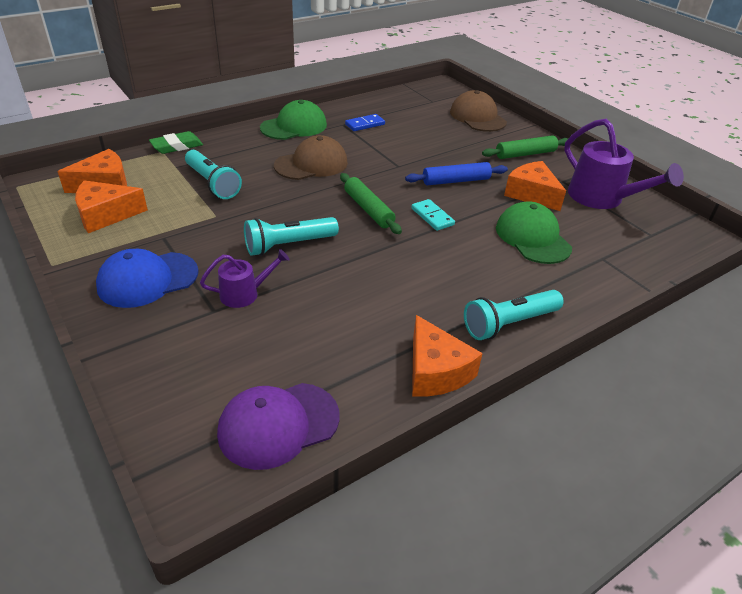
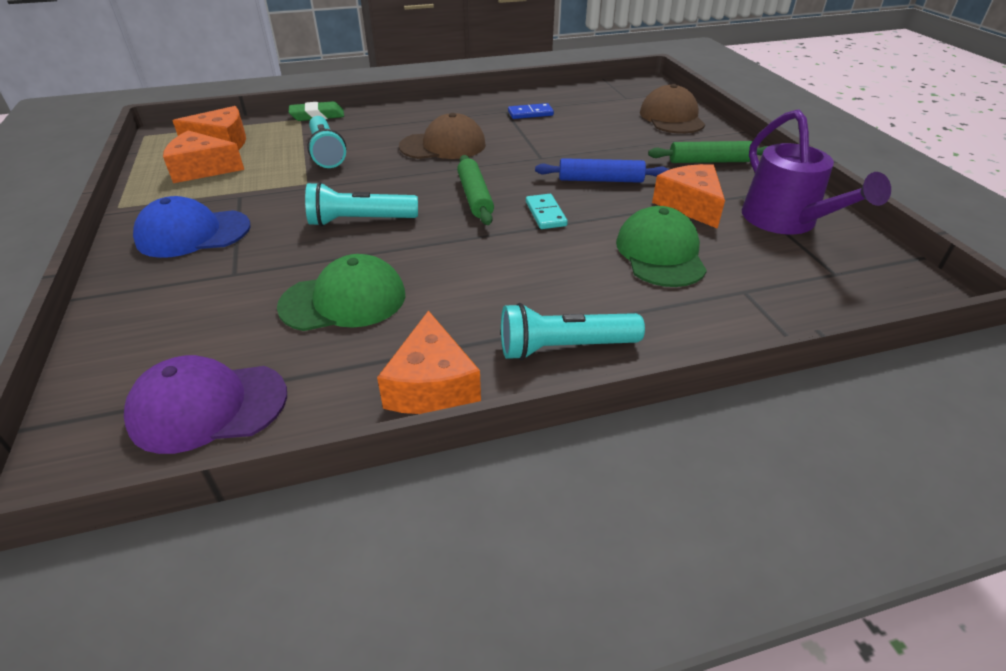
camera: 20 degrees right, 0 degrees up
purple watering can [200,249,290,308] -> none
green cap [260,100,327,140] -> green cap moved to [277,254,405,331]

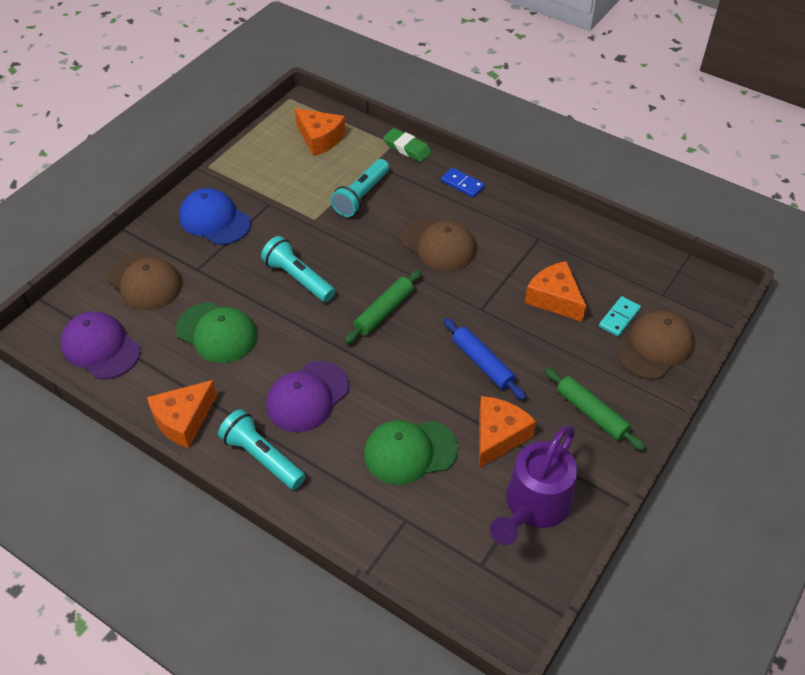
camera: 50 degrees right, 10 degrees up
orange cheese [163,131,244,183] -> orange cheese moved to [525,261,586,322]
blue domino [508,103,554,119] -> blue domino moved to [441,168,485,198]
turquoise domino [526,194,568,229] -> turquoise domino moved to [599,296,641,337]
green cap [616,206,707,287] -> green cap turned 150 degrees counterclockwise [364,420,458,485]
none -> brown cap [107,252,182,310]
none -> purple cap [266,361,350,432]

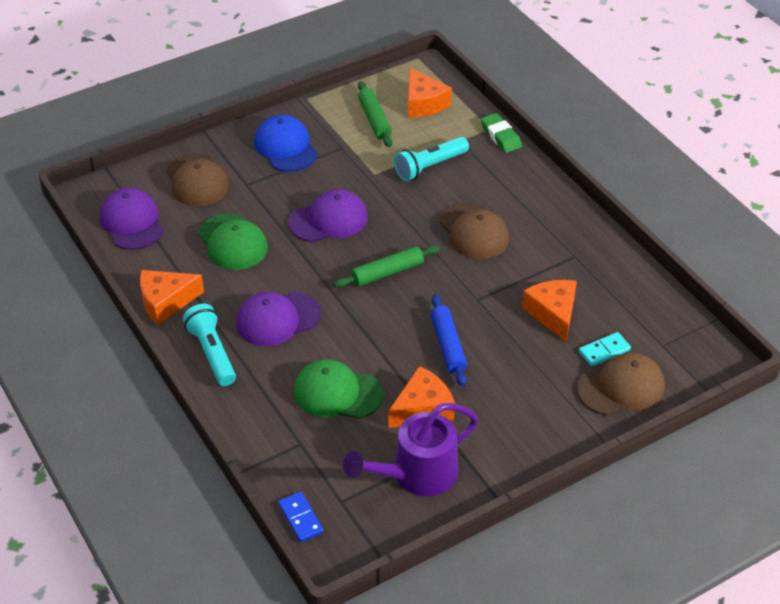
camera: 25 degrees right, 5 degrees down
turquoise flashlight [261,236,335,302] -> purple cap [288,189,368,242]
blue domino [441,168,485,198] -> blue domino moved to [278,492,324,542]
green rolling pin [544,368,645,451] -> green rolling pin moved to [358,81,392,147]

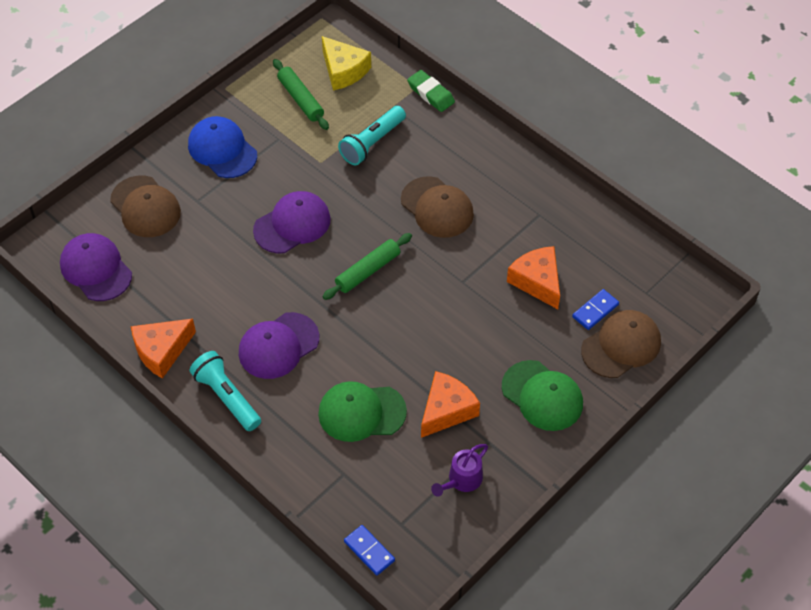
camera: 15 degrees left, 10 degrees up
green cap [198,213,268,270] -> green cap moved to [502,360,583,431]
purple watering can [343,403,478,496] -> purple watering can [431,444,488,497], size x0.55
orange cheese [408,68,452,118] -> yellow cheese [322,36,371,90]
blue rolling pin [431,294,467,386] -> none
turquoise domino [579,332,631,366] -> blue domino [572,289,619,330]

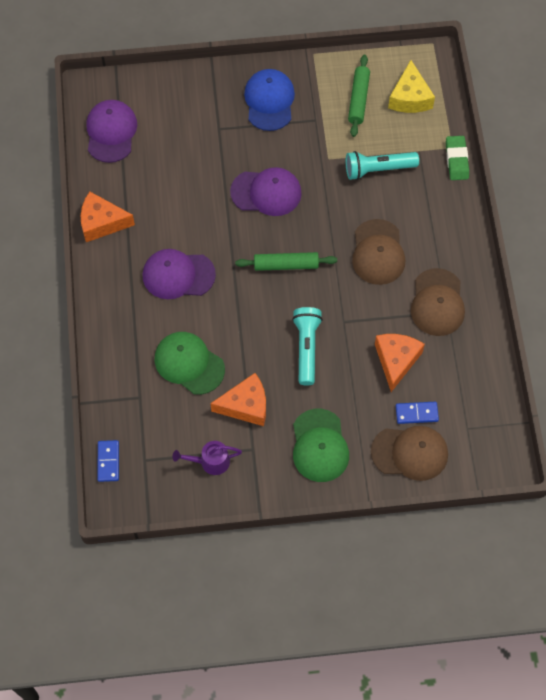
camera: 40 degrees right, 10 degrees up
brown cap [110,175,181,237] -> brown cap moved to [411,268,465,336]
turquoise flashlight [190,351,261,431] -> turquoise flashlight moved to [292,307,323,386]

